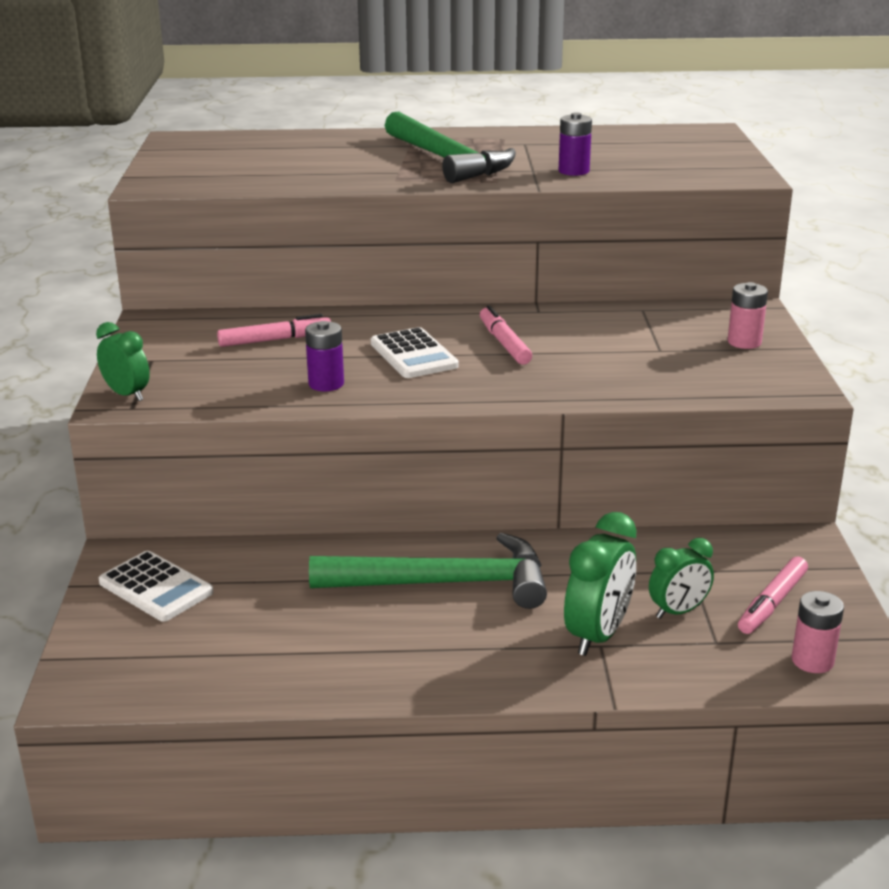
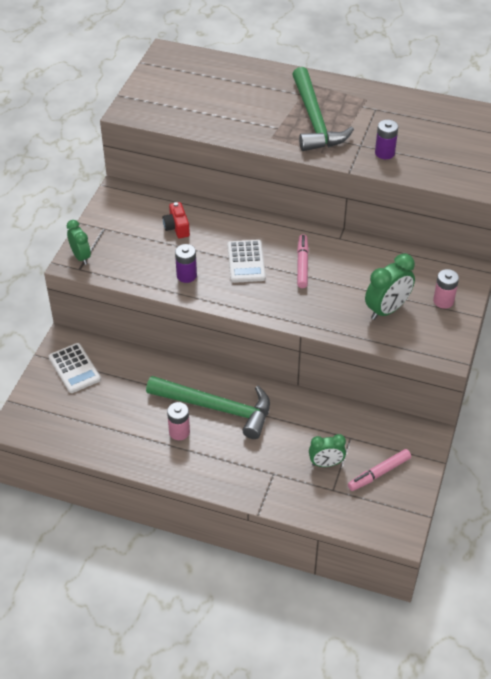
camera: 20 degrees right, 20 degrees up
pink marker [217,314,331,347] -> red camera [163,202,190,238]
green clock [564,512,637,656] -> green clock moved to [365,254,415,320]
pink battery [792,591,844,673] -> pink battery moved to [167,402,190,440]

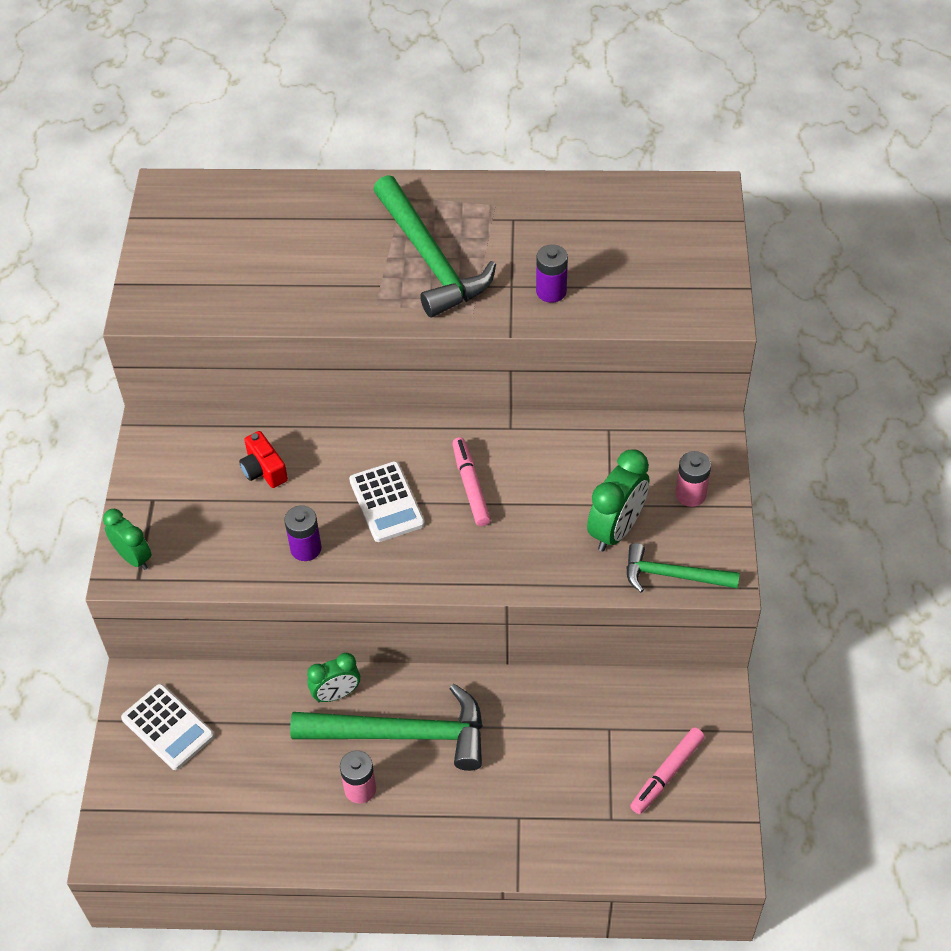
camera: 15 degrees left, 5 degrees up
green clock [309,434,346,467] -> green clock moved to [307,653,360,702]
none -> green hammer [626,543,740,592]

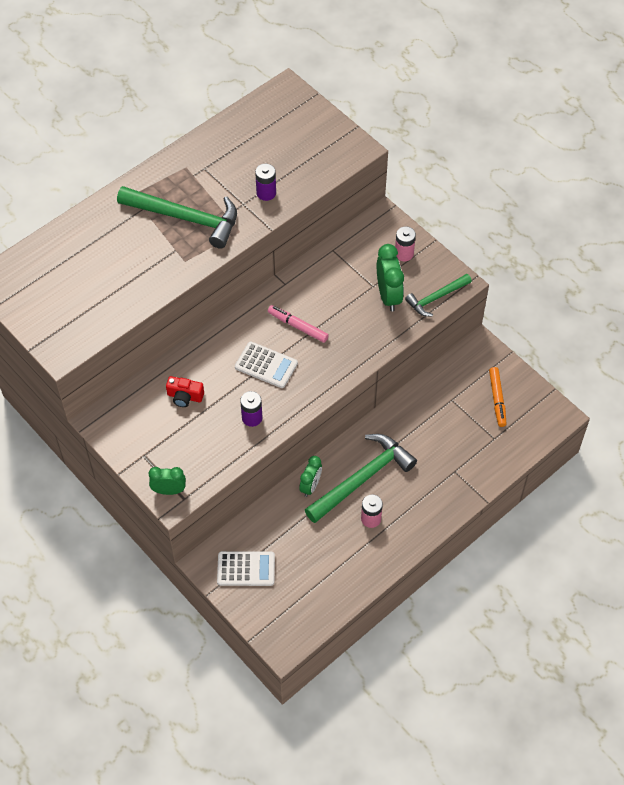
camera: 45 degrees left, 5 degrees up
pink marker [630,727,705,814] -> orange marker [489,367,507,427]

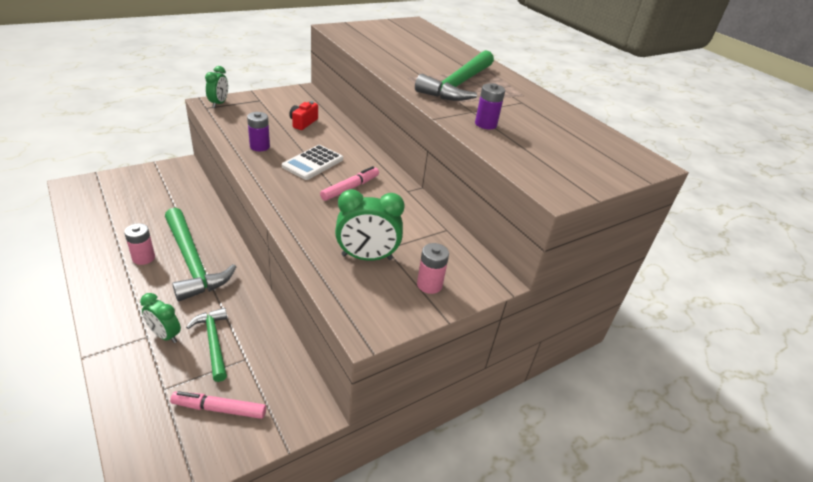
camera: 95 degrees right, 20 degrees down
white calculator [217,551,275,586] -> none
green clock [299,456,322,497] -> green clock moved to [140,293,181,343]
green hammer [405,274,472,317] -> green hammer moved to [186,308,227,382]
orange marker [489,367,507,427] -> pink marker [170,391,266,419]

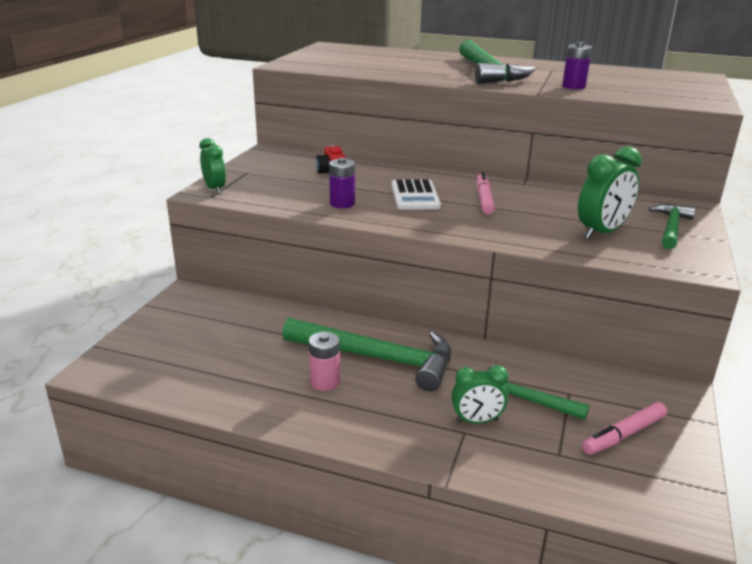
camera: 35 degrees left, 10 degrees down
pink battery [417,243,449,294] -> green hammer [649,204,696,249]

